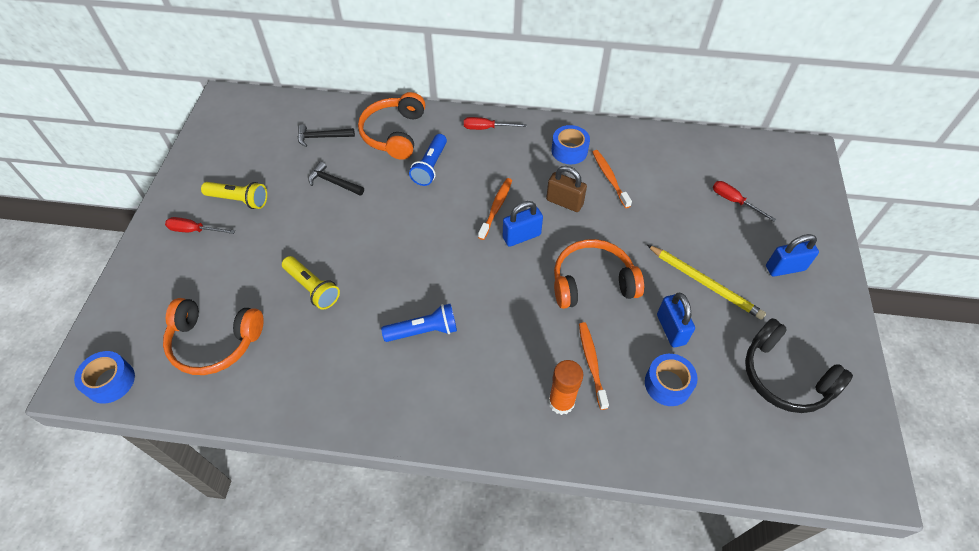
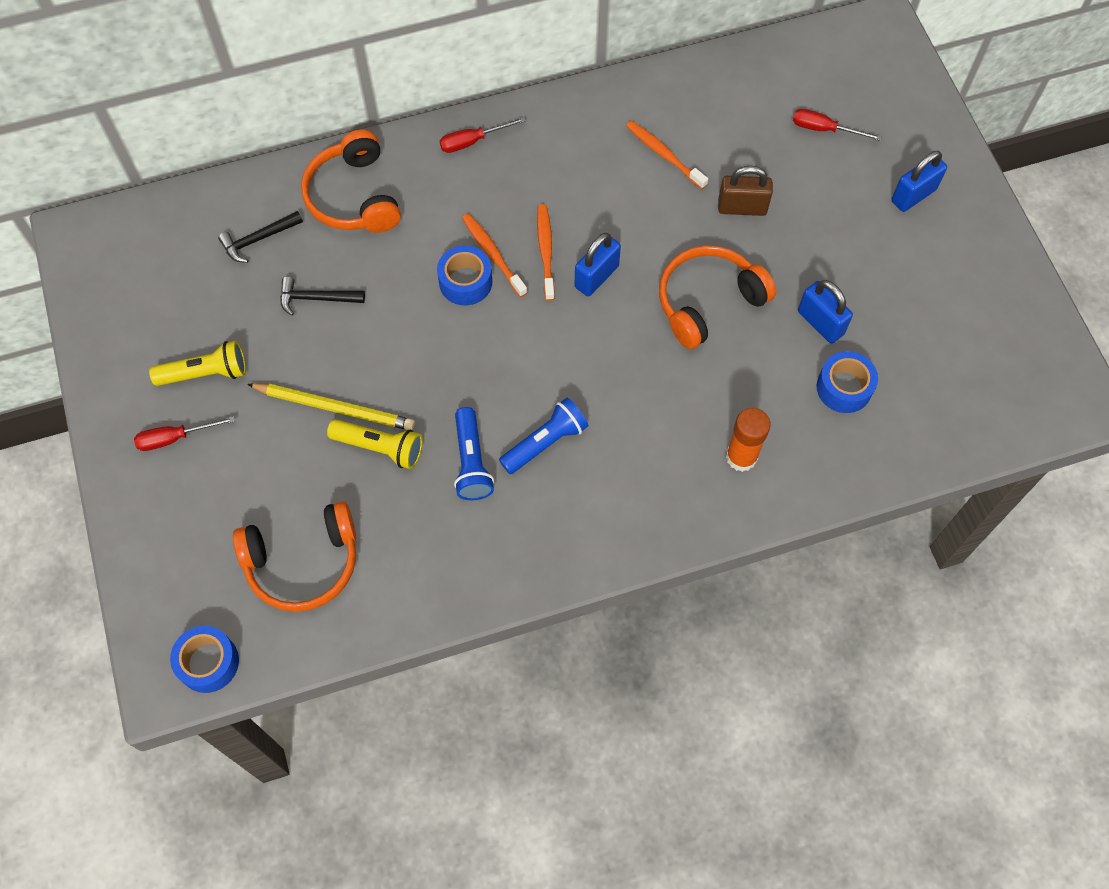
camera: 25 degrees left, 10 degrees up
blue flashlight [409,134,447,186] -> blue flashlight moved to [454,407,494,500]
brown padlock [546,166,587,212] -> brown padlock moved to [718,166,773,216]
blue tape [551,125,590,164] -> blue tape moved to [437,246,492,305]
orange toothbrush [579,322,609,410] -> orange toothbrush moved to [462,213,528,297]
yellow pencil [647,245,766,320] -> yellow pencil moved to [247,383,415,430]
black headphones [745,318,853,413] -> none

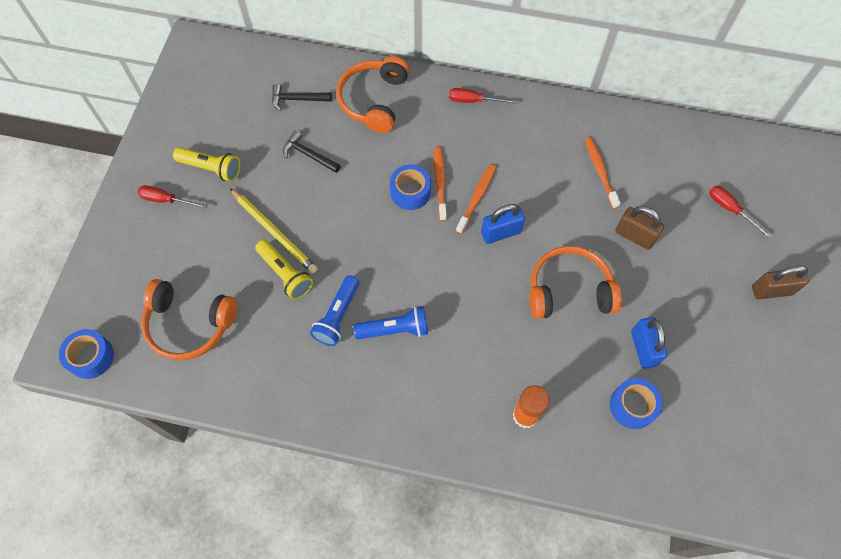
camera: 30 degrees right, 0 degrees up
blue padlock [892,151,947,212] -> brown padlock [752,266,809,299]

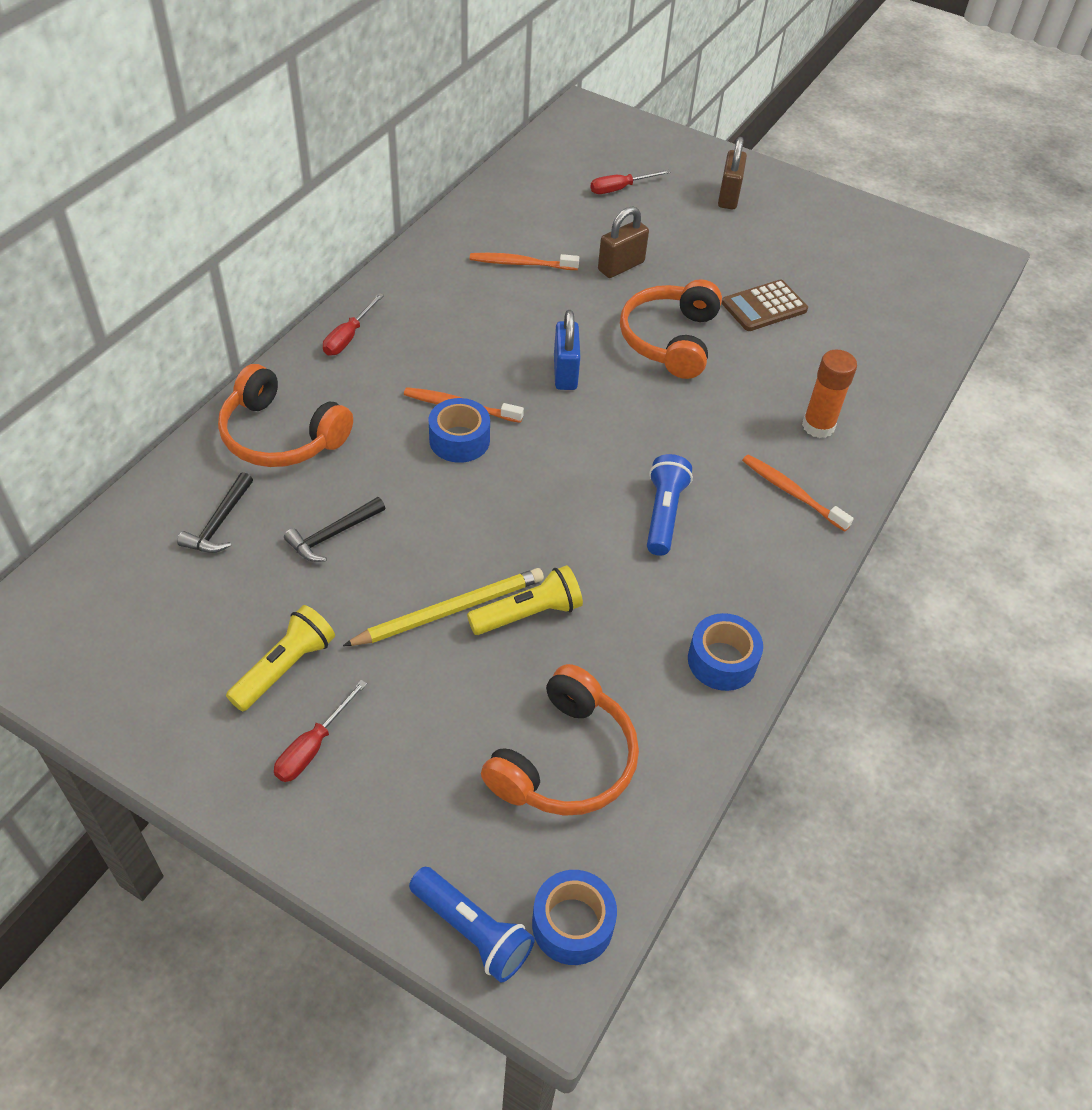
camera: 75 degrees left, 15 degrees down
blue flashlight [310,275,359,346] -> blue flashlight moved to [409,867,535,983]
orange toothbrush [456,164,496,234] -> orange toothbrush moved to [742,454,854,532]
blue tape [610,378,663,429] -> blue tape moved to [688,613,763,691]
blue padlock [631,317,667,369] -> brown calculator [722,280,808,331]

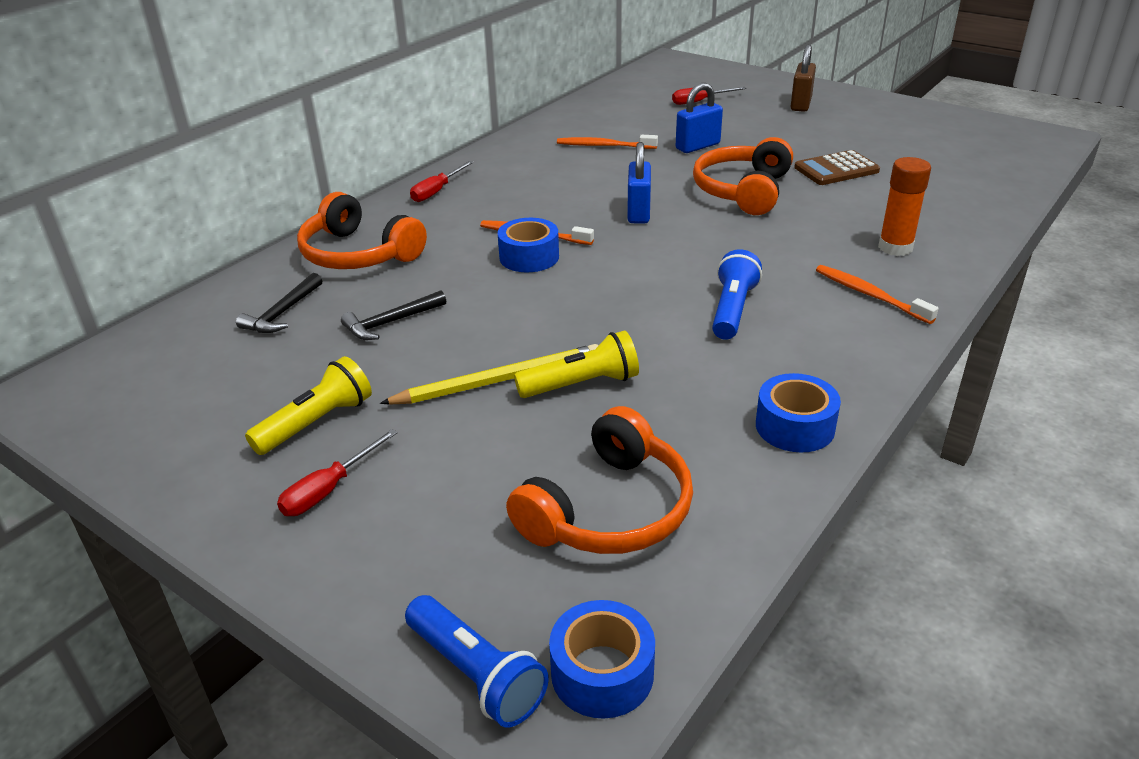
camera: 10 degrees right, 15 degrees down
brown padlock [598,206,649,278] -> blue padlock [676,83,723,153]

